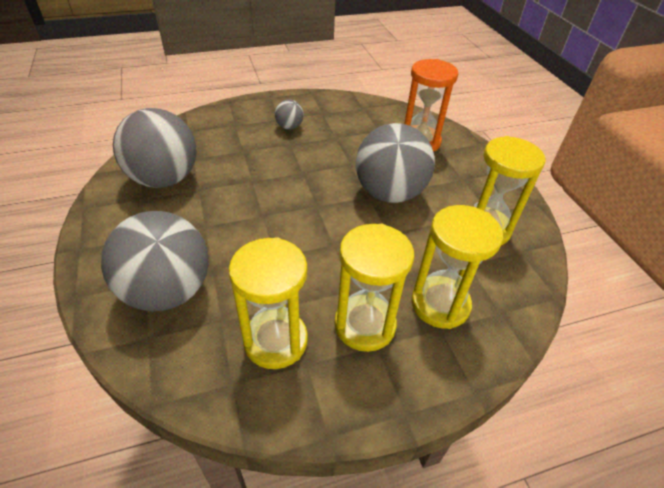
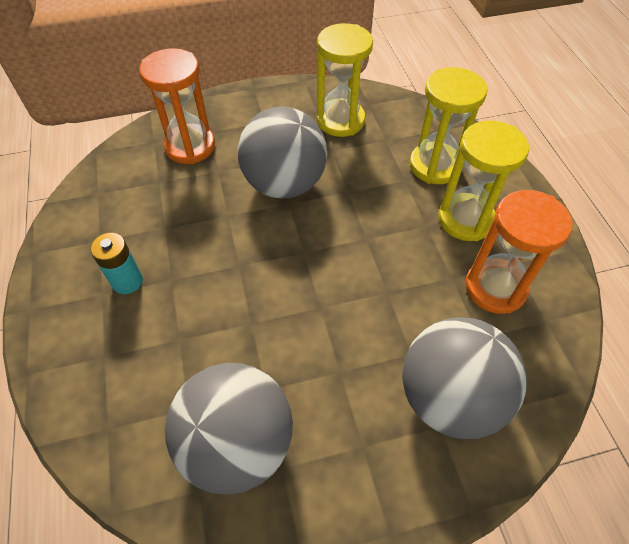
camera: 85 degrees left, 10 degrees up
yellow hourglass [229,237,308,369] -> orange hourglass [465,190,573,314]
grey ball [275,99,304,130] -> turquoise battery [90,233,143,294]

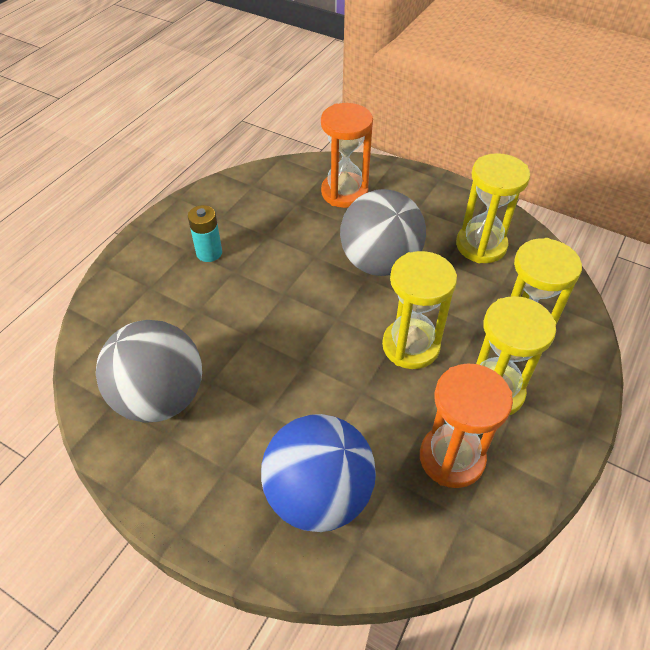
camera: 45 degrees right, 5 degrees down
grey ball [402,317,527,439] -> blue ball [261,414,376,532]
none -> yellow hourglass [382,251,457,369]

